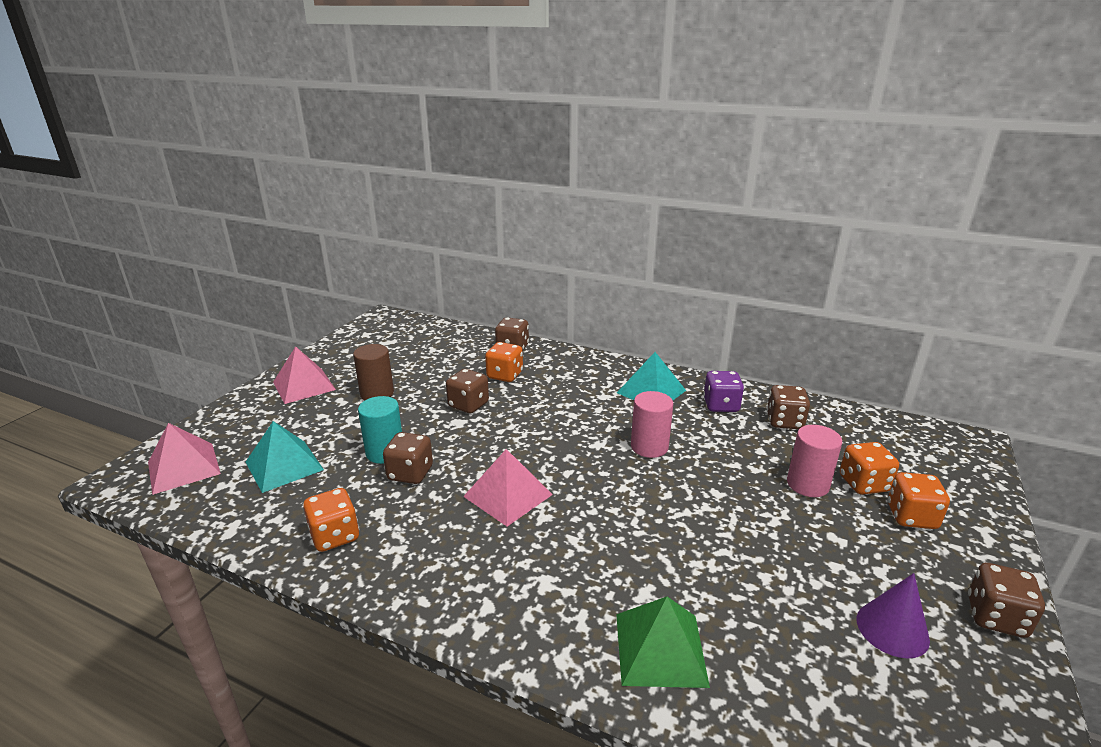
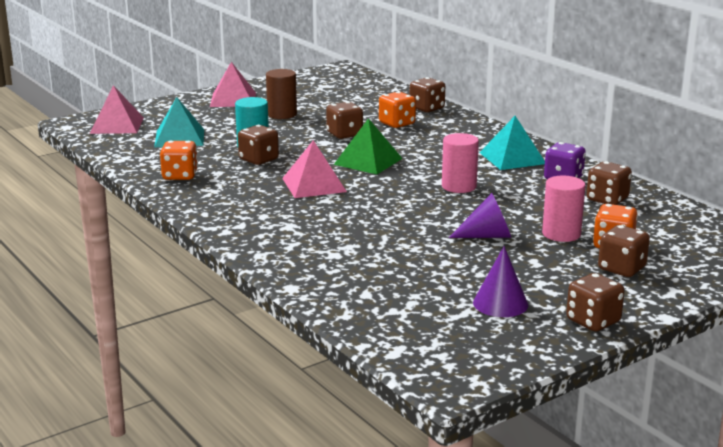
camera: 30 degrees right, 5 degrees down
green pyramid [616,597,710,688] -> green pyramid moved to [334,118,403,174]
orange dice [888,472,950,529] -> brown dice [598,225,650,277]
none -> purple cone [449,193,511,238]

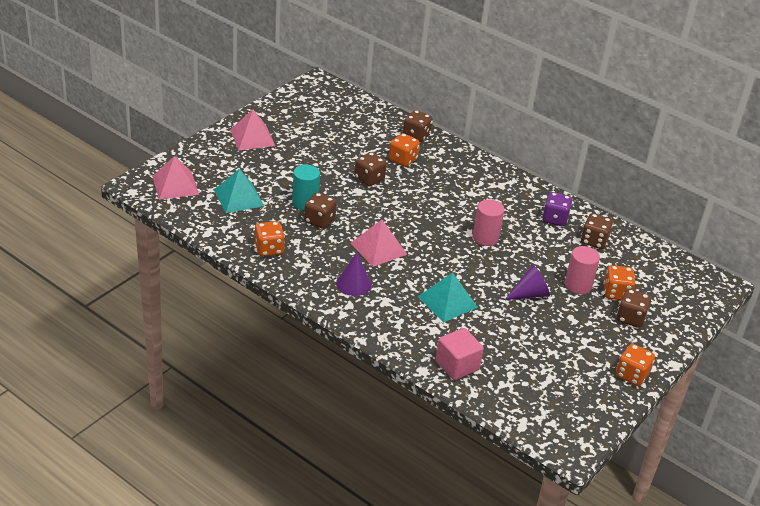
camera: 20 degrees left, 15 degrees up
brown cylinder [266,69,297,119] -> none
green pyramid [334,118,403,174] -> none
purple cone [473,246,528,317] -> purple cone moved to [336,252,372,296]
turquoise pyramid [479,116,545,170] -> turquoise pyramid moved to [418,272,478,322]
brown dice [566,273,625,331] -> orange dice [616,344,655,386]
none -> pink cube [436,328,484,380]

